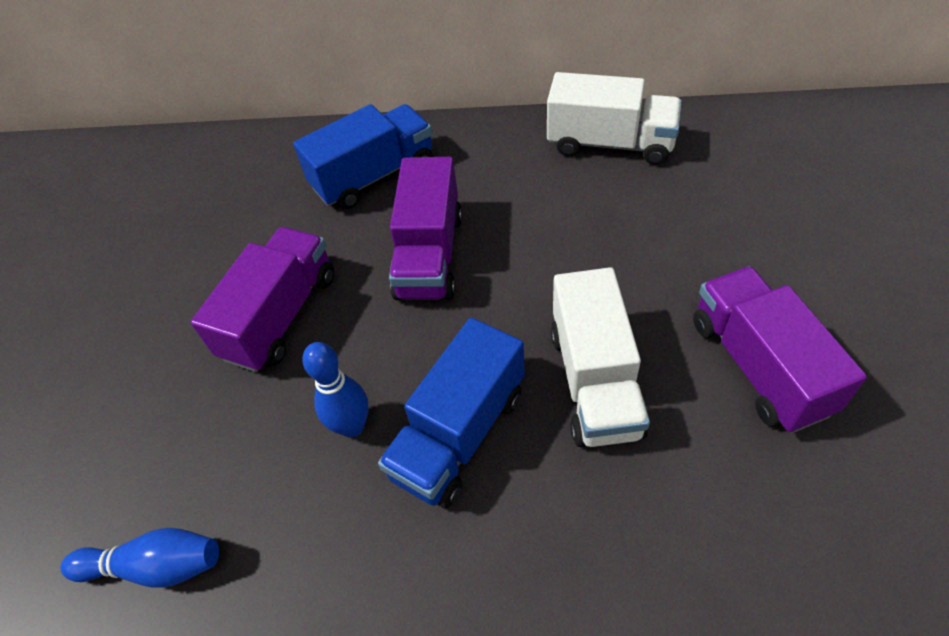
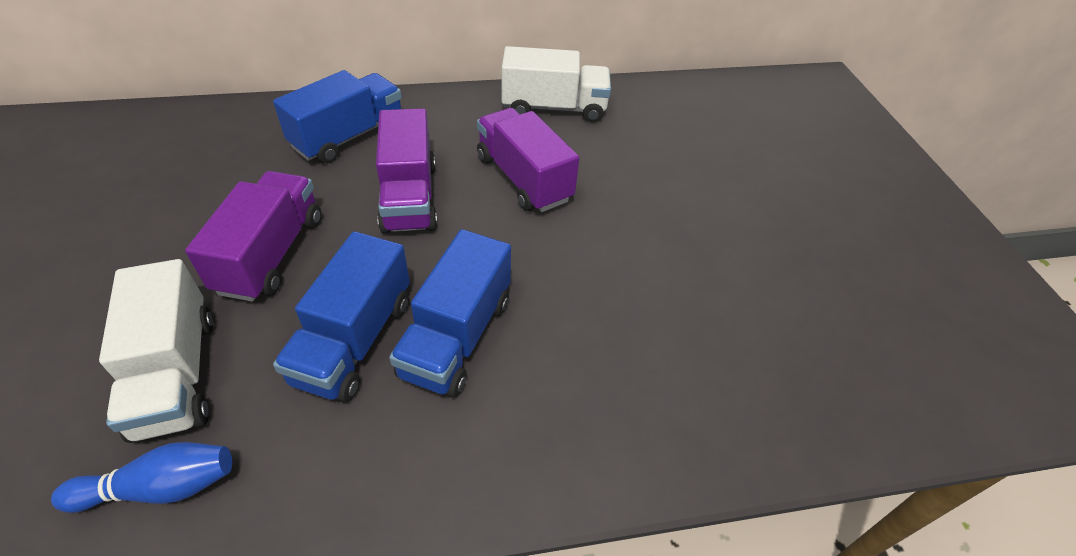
camera: 20 degrees left, 5 degrees down
blue bowling pin [302,342,369,438] -> blue truck [273,231,410,402]
white truck [551,267,650,447] -> white truck moved to [99,259,213,443]
purple truck [693,266,867,433] -> purple truck moved to [477,108,579,212]

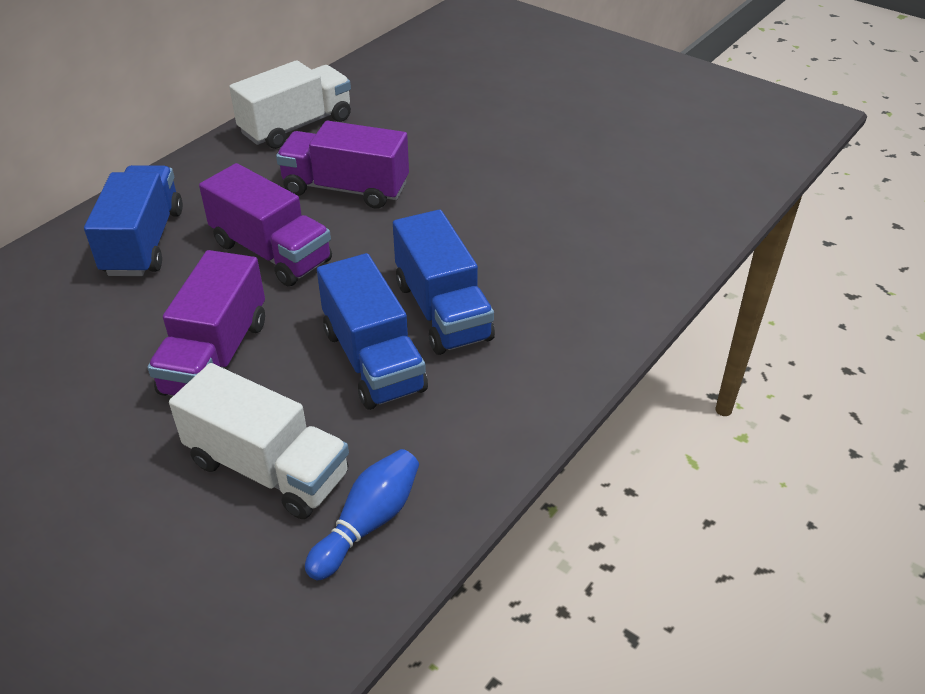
camera: 40 degrees left, 5 degrees down
purple truck [185,171,321,302] -> purple truck turned 135 degrees counterclockwise [147,250,265,396]

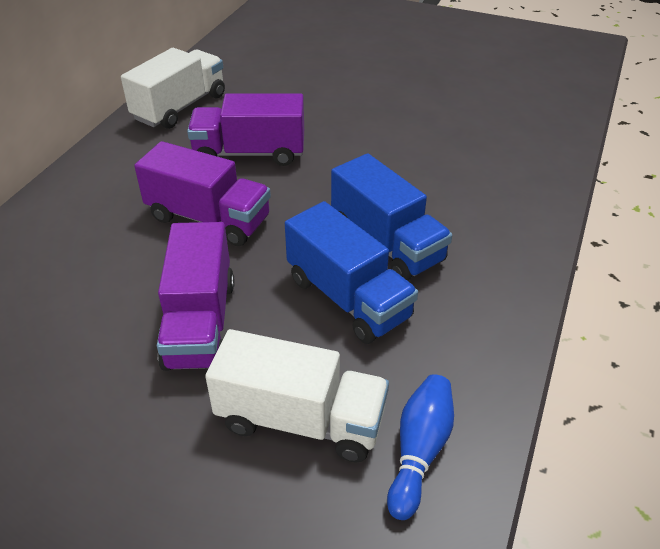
camera: 15 degrees left, 0 degrees up
blue truck [84,165,183,276] -> none

